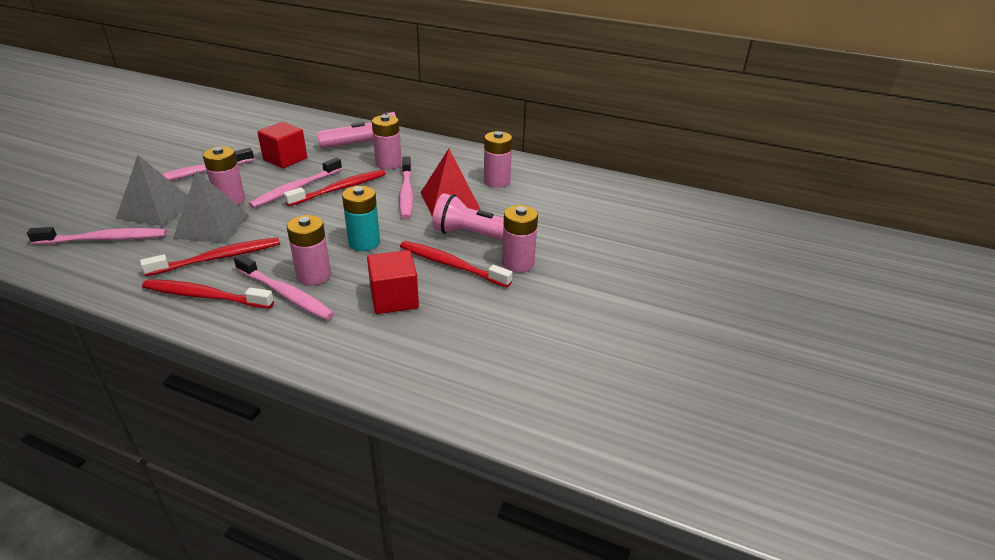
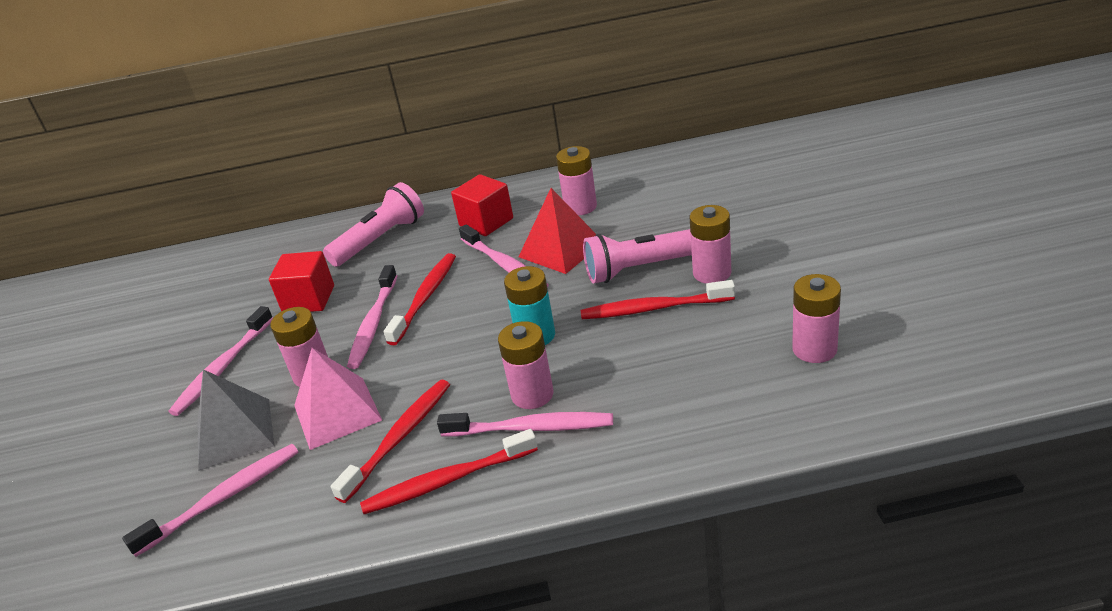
camera: 25 degrees left, 0 degrees up
grey pyramid [173,171,249,243] -> pink pyramid [294,348,382,450]
red cube [367,250,419,314] -> red cube moved to [451,174,513,236]
pink battery [372,115,402,169] -> pink battery moved to [792,274,841,363]

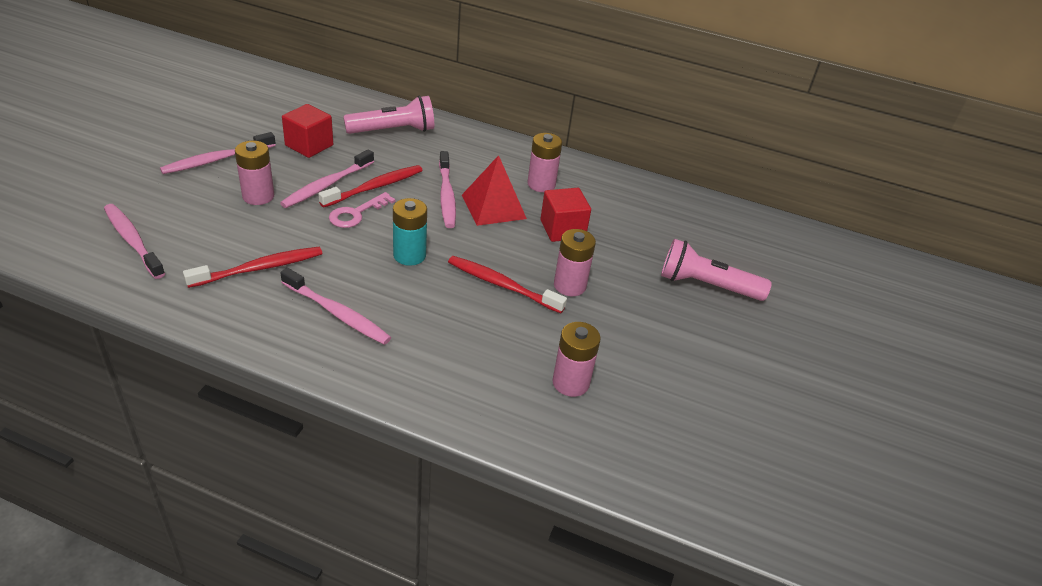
camera: 20 degrees right, 5 degrees up
pink toothbrush [122,444,299,557] -> pink toothbrush turned 120 degrees counterclockwise [104,204,165,279]
grey pyramid [197,369,274,471] -> none
pink pyramid [294,348,382,450] -> none
red toothbrush [360,429,538,514] -> none
red cube [451,174,513,236] -> red cube moved to [540,188,591,242]
pink battery [498,321,554,409] -> none
pink flashlight [583,229,692,283] -> pink flashlight moved to [661,239,772,301]
none -> pink key [329,192,396,228]

